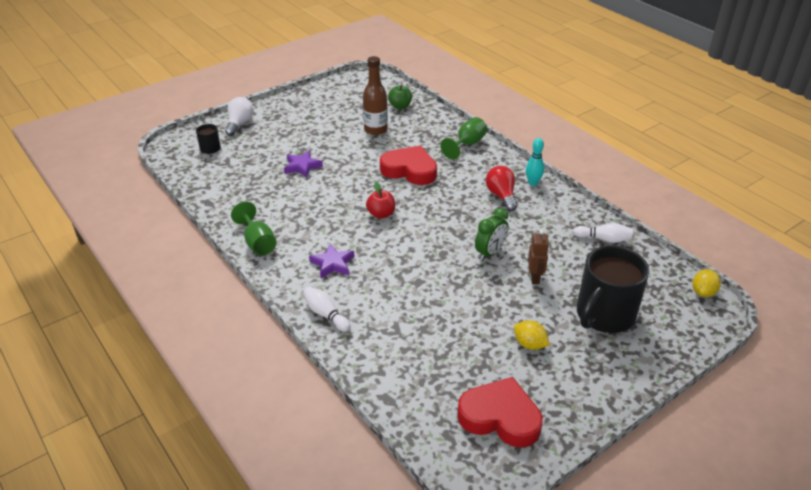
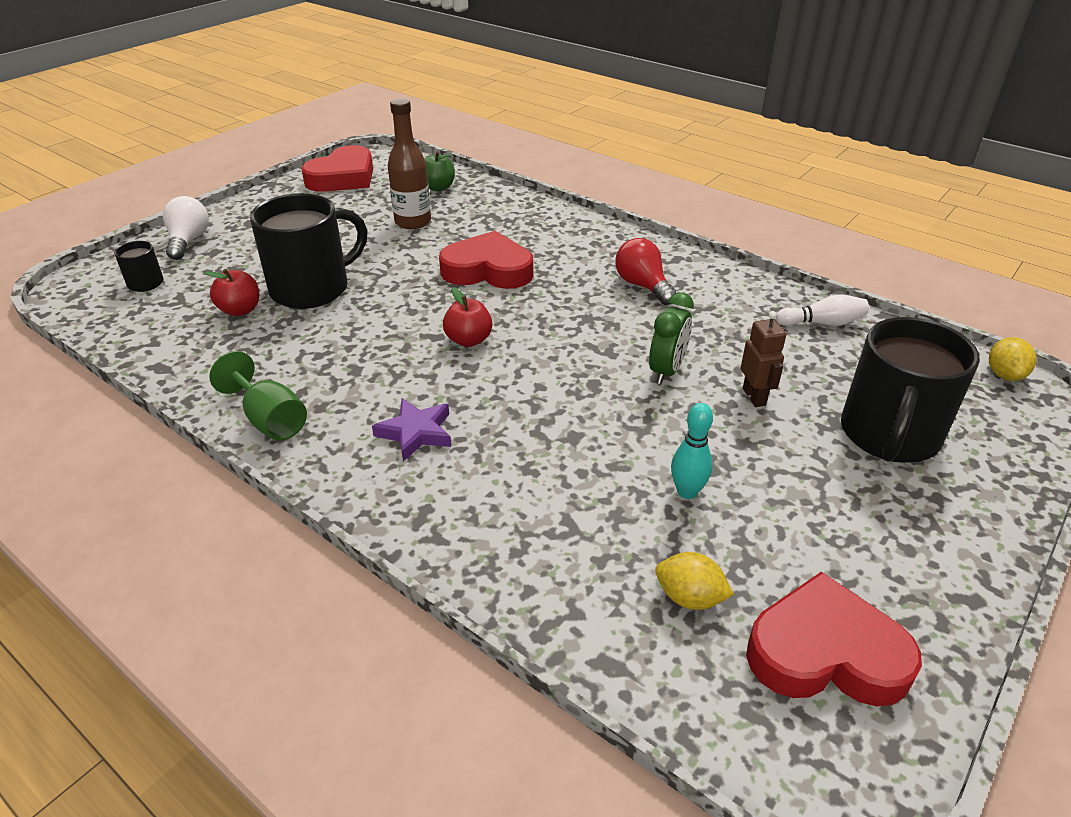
camera: 15 degrees left, 0 degrees up
purple star [284,151,323,178] -> black mug [250,193,368,309]
white bowling pin [303,286,351,332] -> none
green goblet [440,117,487,159] -> none
yellow lemon [514,320,550,350] -> yellow lemon moved to [655,552,734,610]
turquoise bowling pin [526,138,544,186] -> turquoise bowling pin moved to [671,403,713,499]
none -> red apple [205,269,259,316]
none -> red heart [301,145,373,192]

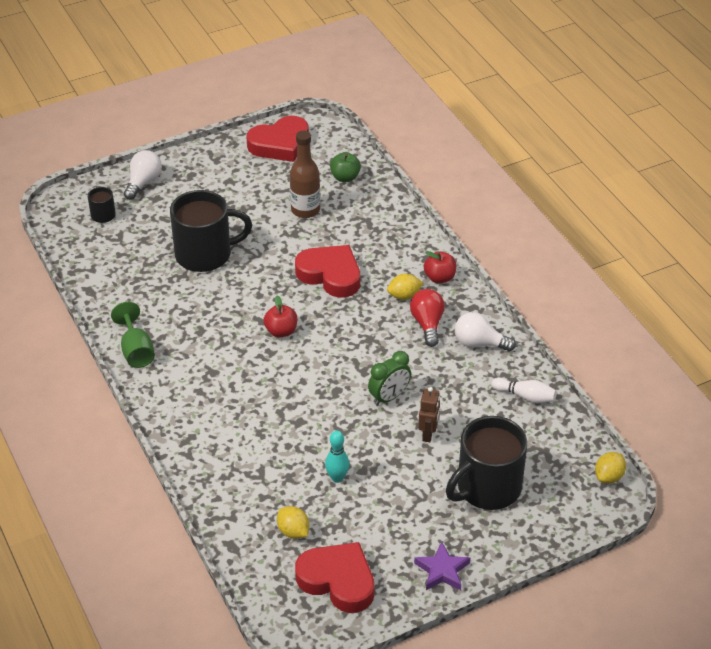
camera: 25 degrees right, 5 degrees up
red apple [205,269,259,316] -> red apple moved to [424,251,456,283]
purple star [372,398,451,461] -> purple star moved to [414,541,470,590]
none -> yellow lemon [387,274,423,300]
none -> white light bulb [455,312,516,351]

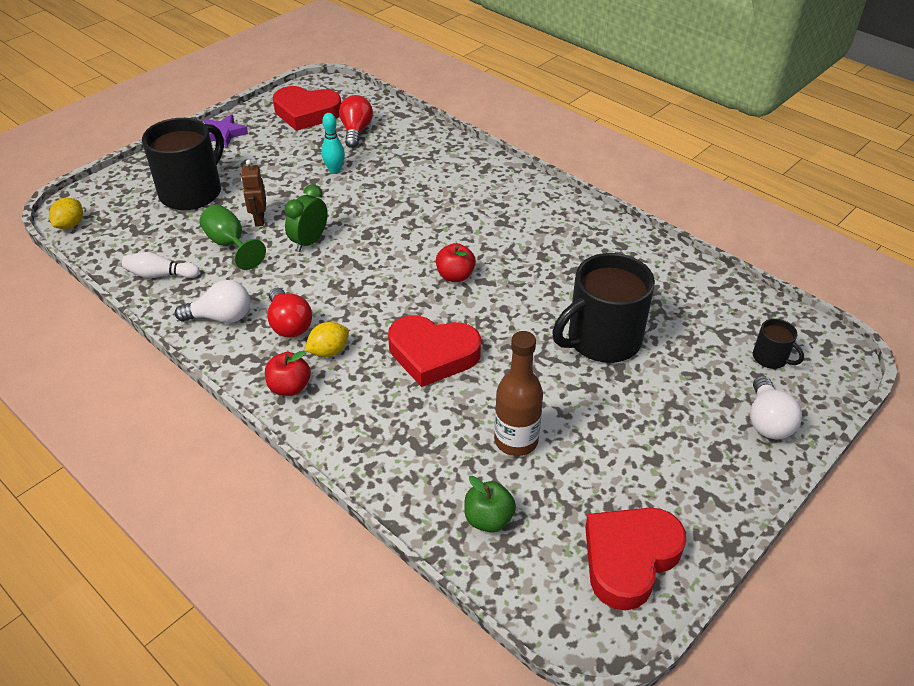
camera: 160 degrees right, 0 degrees up
green goblet [111,302,155,368] -> green goblet moved to [200,204,266,270]
yellow lemon [277,506,309,539] -> red light bulb [339,95,373,148]

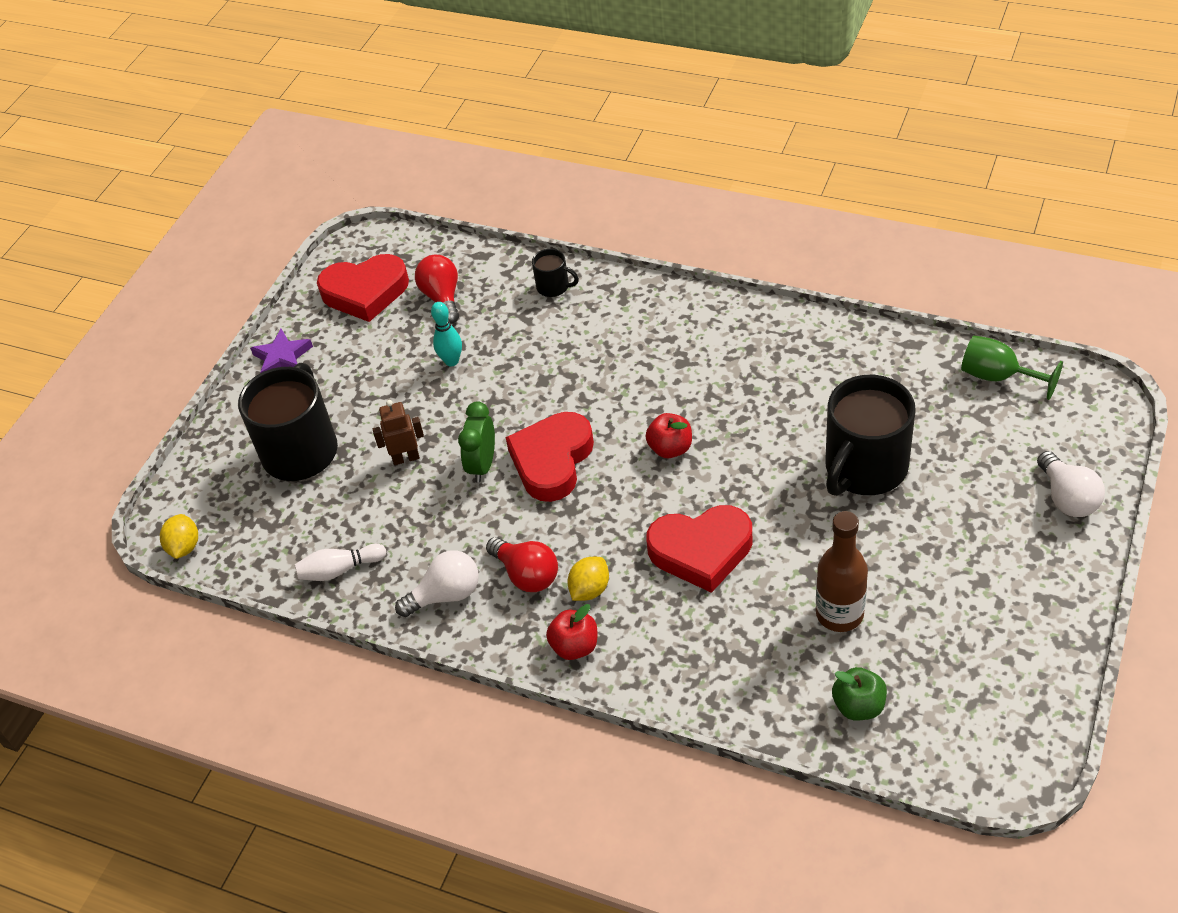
camera: 15 degrees left, 5 degrees up
green goblet [200,204,266,270] -> green goblet moved to [961,335,1063,400]
brown robot [241,159,266,227] -> brown robot turned 105 degrees clockwise [373,400,424,465]
red heart [585,508,686,610] -> red heart moved to [505,412,594,502]
black mug [753,319,804,369] -> black mug moved to [532,249,579,297]

